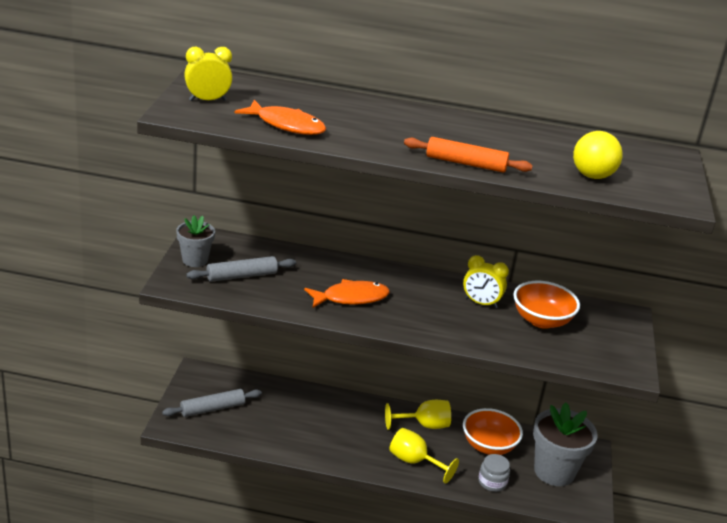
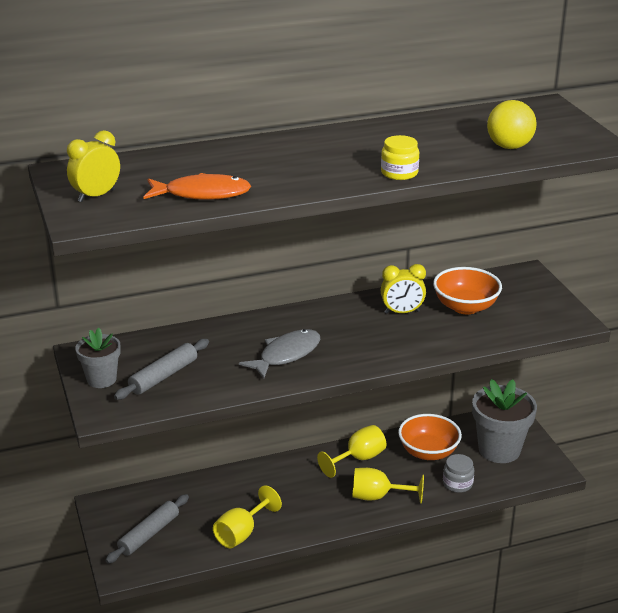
camera: 25 degrees left, 0 degrees up
orange fish [304,279,390,308] -> grey fish [239,329,320,379]
orange rolling pin [404,137,533,172] -> yellow jar [381,135,419,180]
none -> yellow goblet [213,485,282,548]

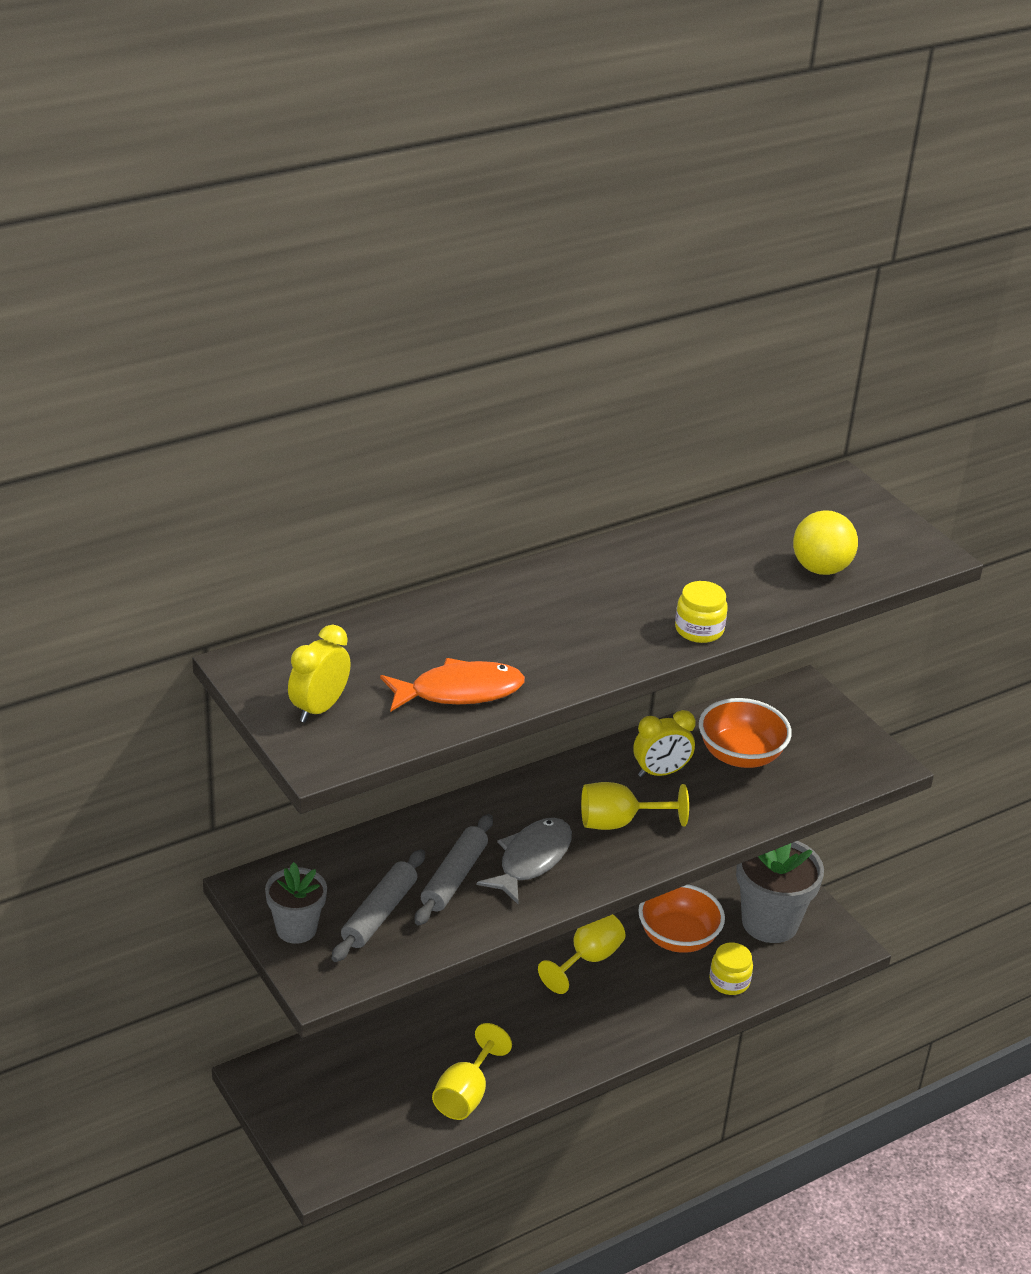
camera: 15 degrees left, 5 degrees up
grey rolling pin [105,494,189,563] -> grey rolling pin moved to [415,814,493,926]
yellow goblet [352,468,424,504] -> yellow goblet moved to [581,782,689,830]
grey jar [443,454,474,493] -> yellow jar [709,942,753,995]

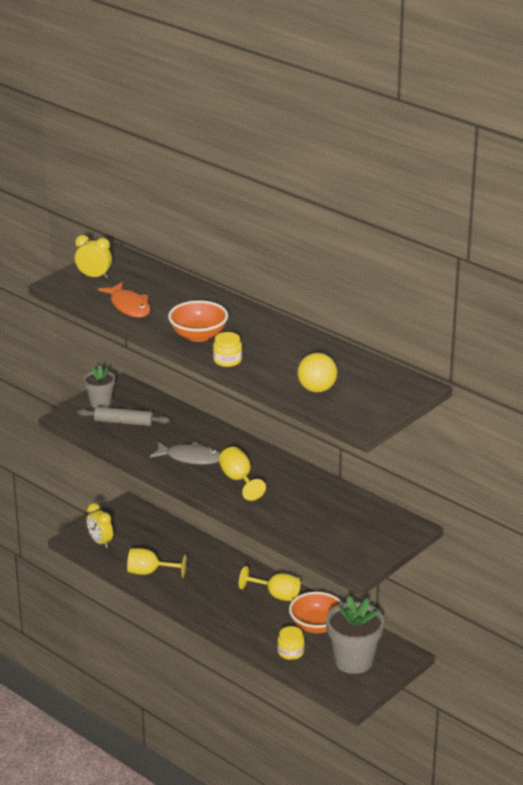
camera: 75 degrees right, 5 degrees down
grey rolling pin [415,814,493,926] -> none
yellow clock [633,710,696,777] -> yellow clock moved to [87,503,113,548]
orange bowl [699,698,792,768] -> orange bowl moved to [168,300,228,342]

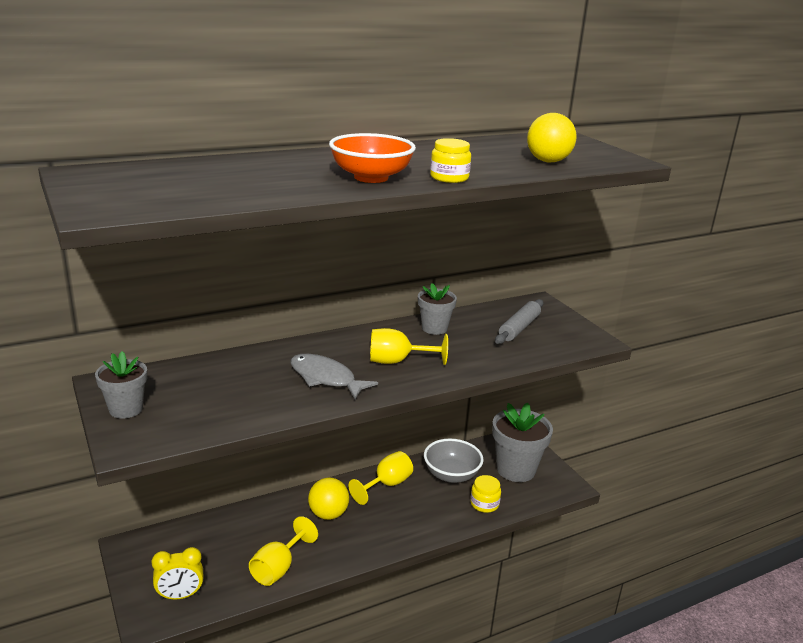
camera: 70 degrees left, 5 degrees down
yellow clock [75,235,112,279] -> none
grey rolling pin [78,406,170,426] -> grey rolling pin moved to [495,299,543,344]
orange fish [98,282,150,318] -> none
grey fish [150,442,221,465] -> grey fish turned 90 degrees counterclockwise [291,354,378,399]
orange bowl [289,592,342,633] -> grey bowl [424,439,484,483]
none -> yellow ball [308,478,349,520]
none -> grey flower pot [418,283,457,335]

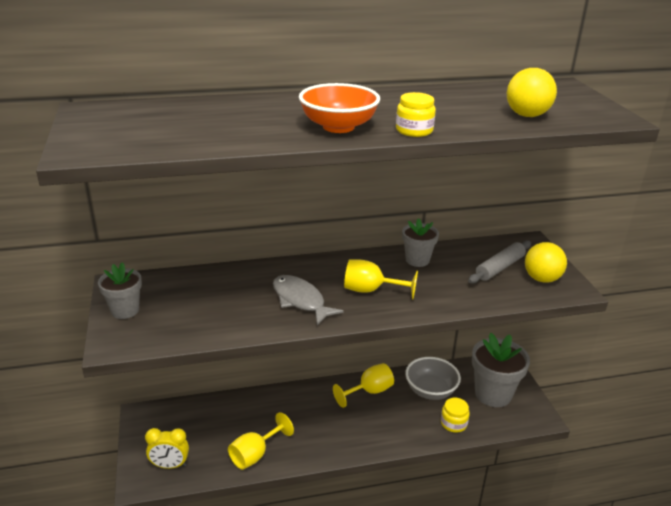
camera: 15 degrees right, 5 degrees up
yellow ball [308,478,349,520] -> yellow ball moved to [525,242,567,283]

